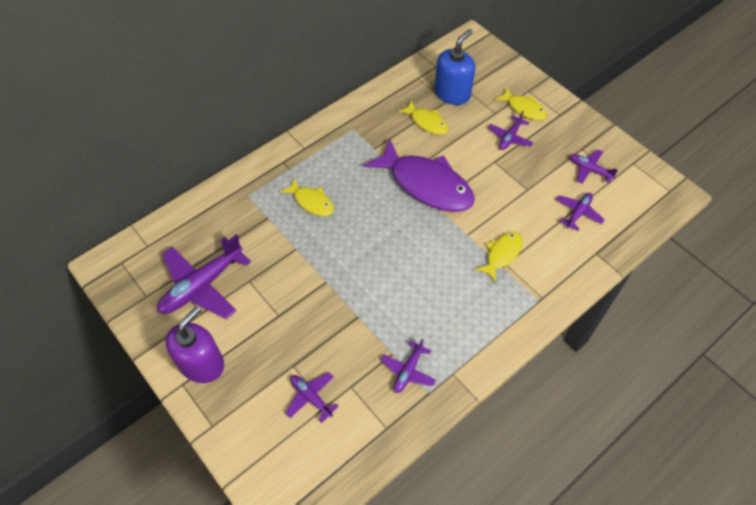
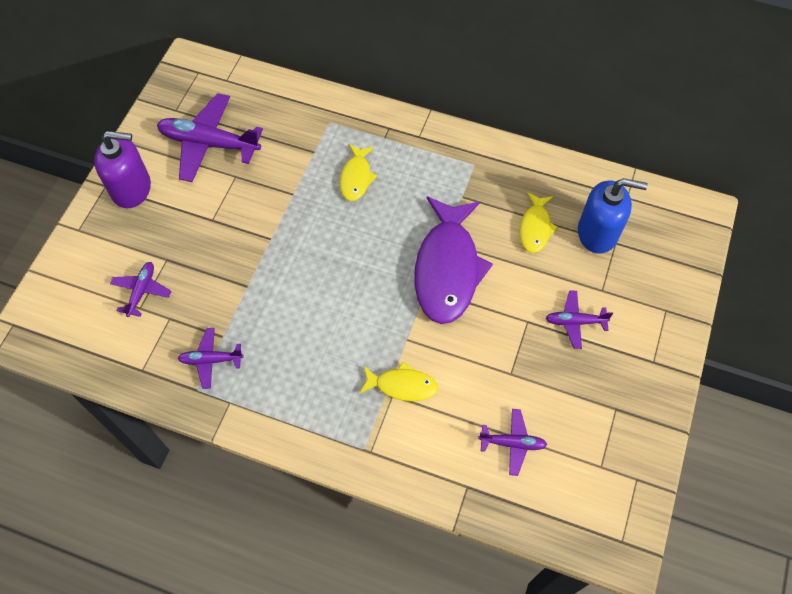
camera: 60 degrees right, 5 degrees up
yellow fish [495,88,547,120] -> none
purple plane [570,149,618,184] -> none

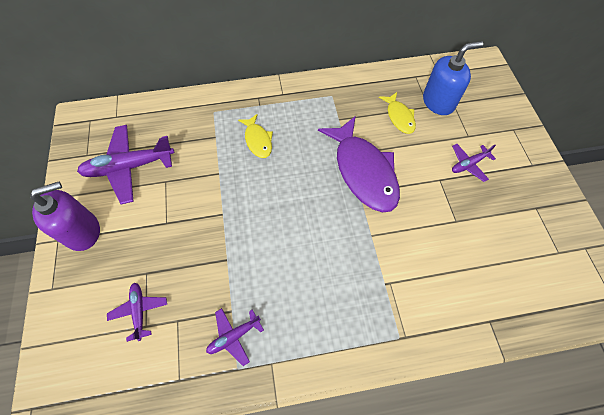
camera: 30 degrees left, 0 degrees up
yellow fish [359,362,438,401] -> none
purple plane [478,409,547,476] -> none

